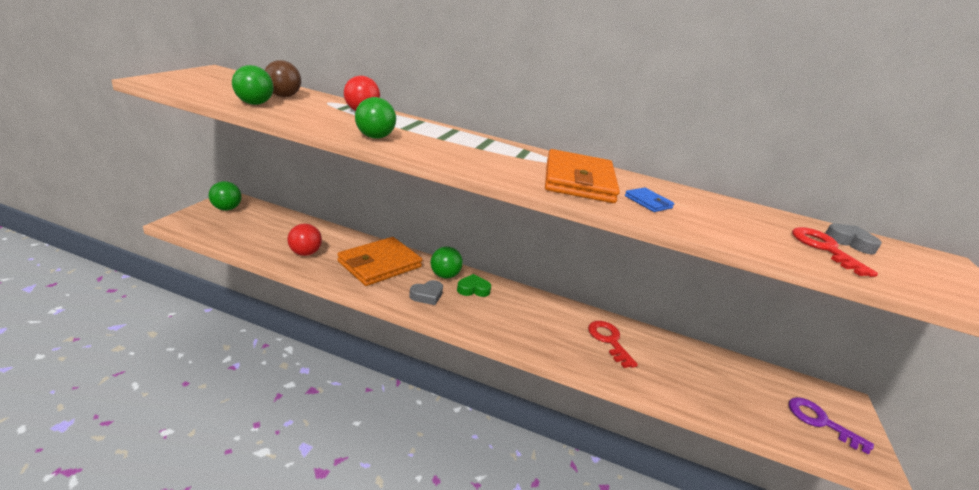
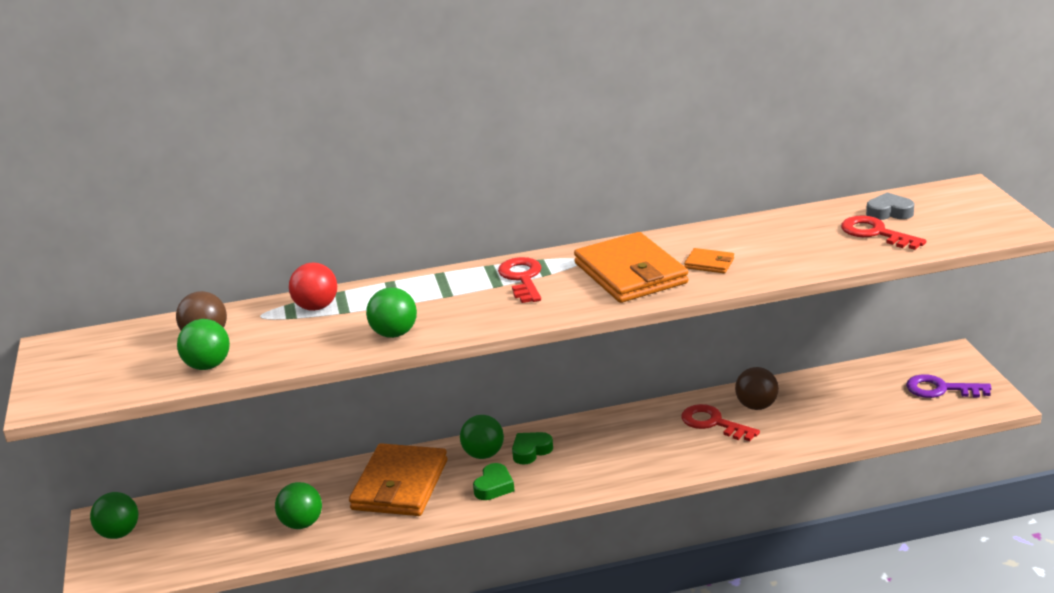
camera: 25 degrees left, 0 degrees up
red ball [287,223,322,256] -> green ball [275,482,322,529]
grey heart [409,280,443,305] -> green heart [473,463,515,500]
blue wallet [625,187,674,212] -> orange wallet [684,248,734,273]
none -> red key [498,257,542,303]
none -> brown ball [735,367,779,410]

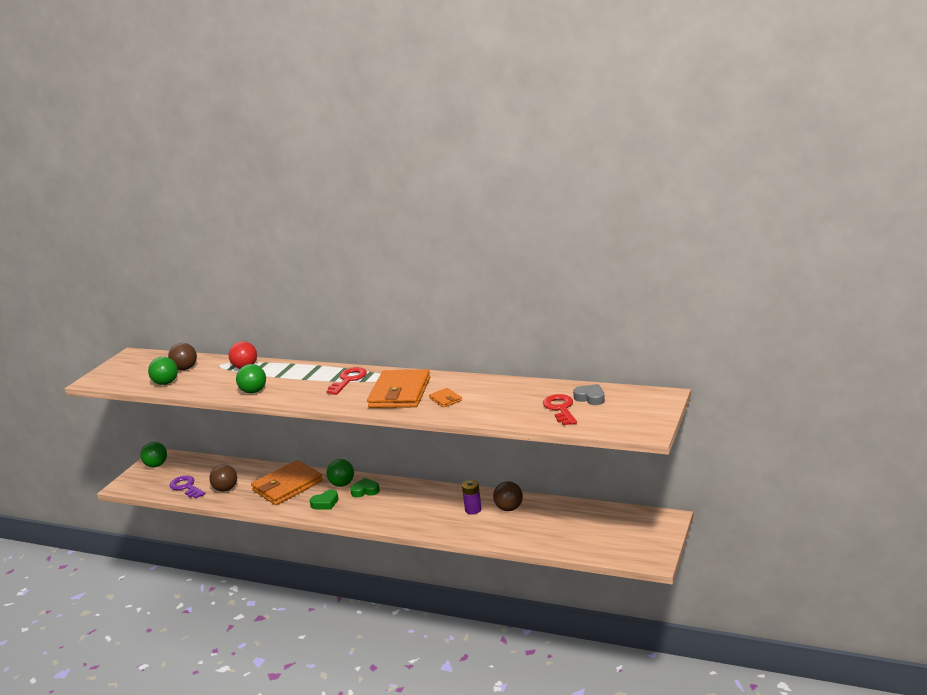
camera: 35 degrees right, 5 degrees down
green ball [275,482,322,529] -> brown ball [209,464,237,492]
red key [681,404,760,441] -> purple battery [462,480,482,515]
purple key [906,374,992,398] -> purple key moved to [169,476,206,499]

